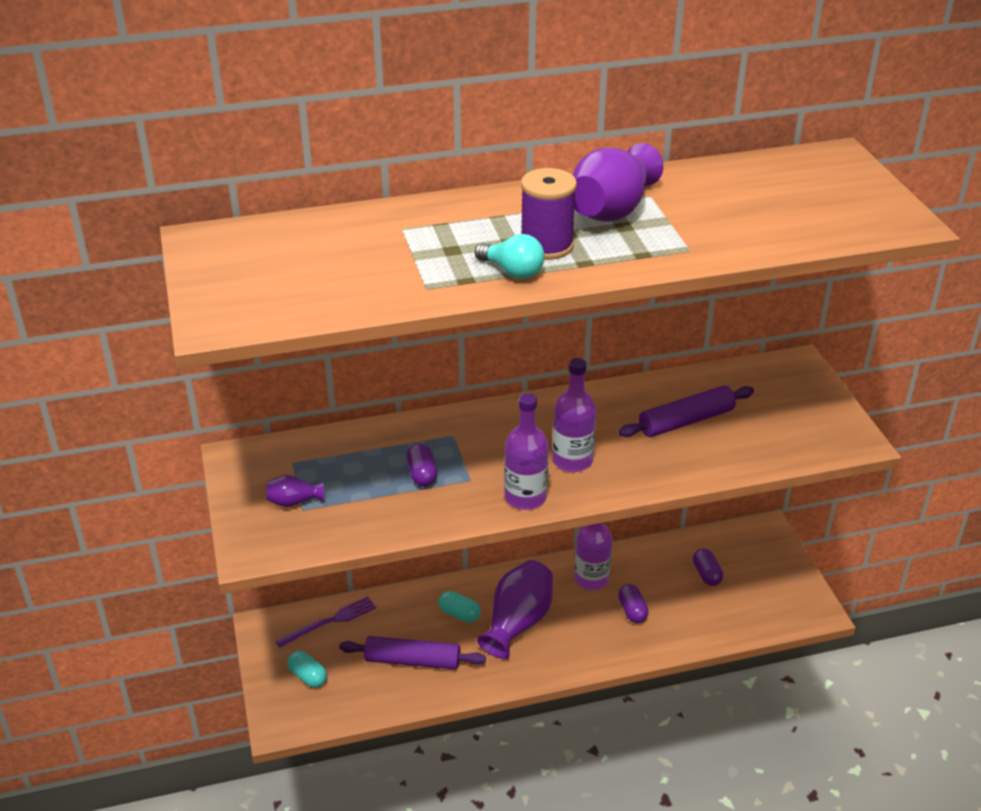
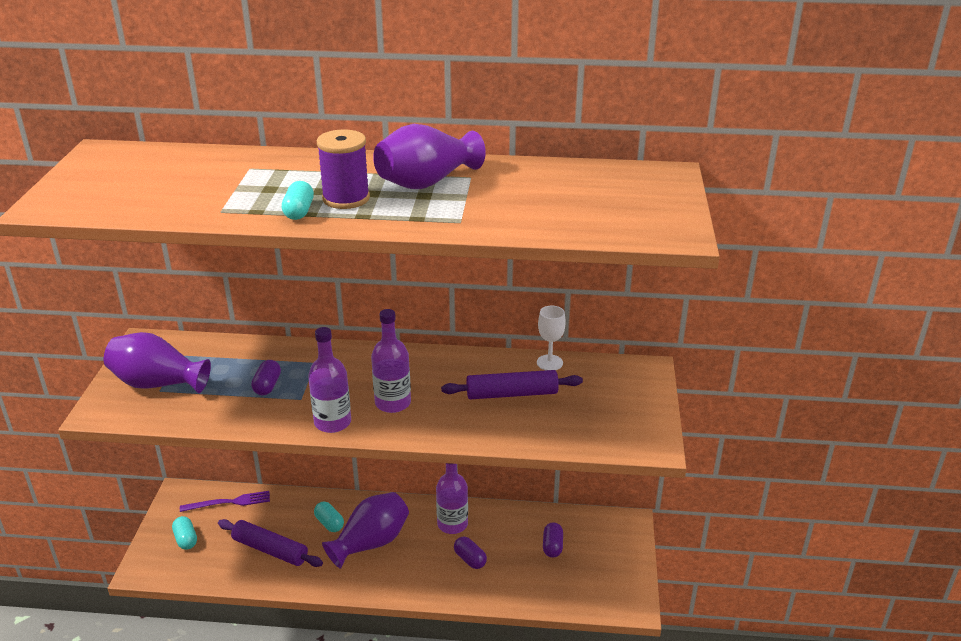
camera: 20 degrees right, 5 degrees down
purple vase [266,475,324,507] -> purple vase [104,332,211,393], size x2.09
turquoise light bulb [475,234,544,279] -> turquoise capsule [282,181,314,220]
purple capsule [618,584,649,623] -> purple capsule turned 45 degrees counterclockwise [454,536,487,569]
none -> white goblet [537,306,566,370]

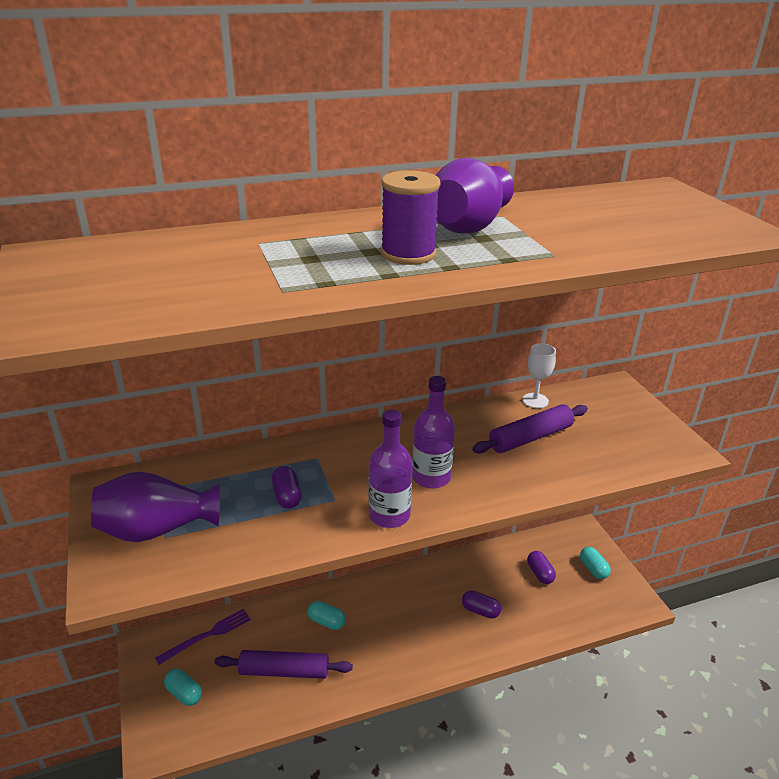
camera: 25 degrees left, 0 degrees up
turquoise capsule [282,181,314,220] -> turquoise capsule moved to [580,547,611,579]
purple vase [322,492,409,569] -> none
purple bottle [436,463,468,534] -> none

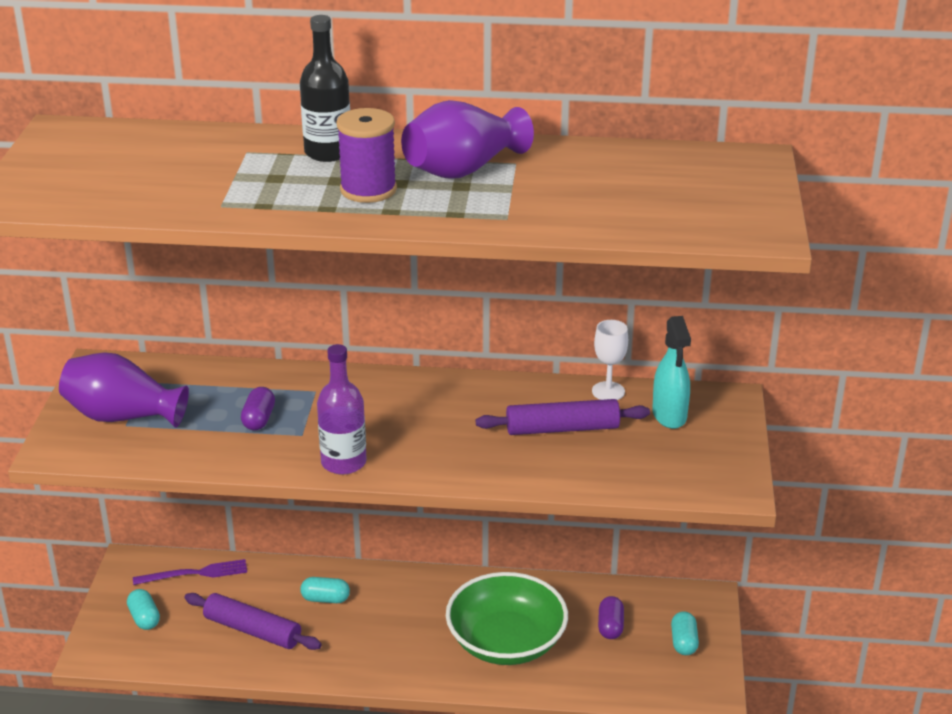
camera: 25 degrees right, 0 degrees up
turquoise capsule [307,601,346,630] -> turquoise capsule turned 45 degrees counterclockwise [300,577,350,603]
purple bottle [412,376,455,489] -> none
purple capsule [462,590,501,619] -> green bowl [446,572,568,665]
none -> black bottle [300,15,350,162]
none -> turquoise spray bottle [652,316,691,429]

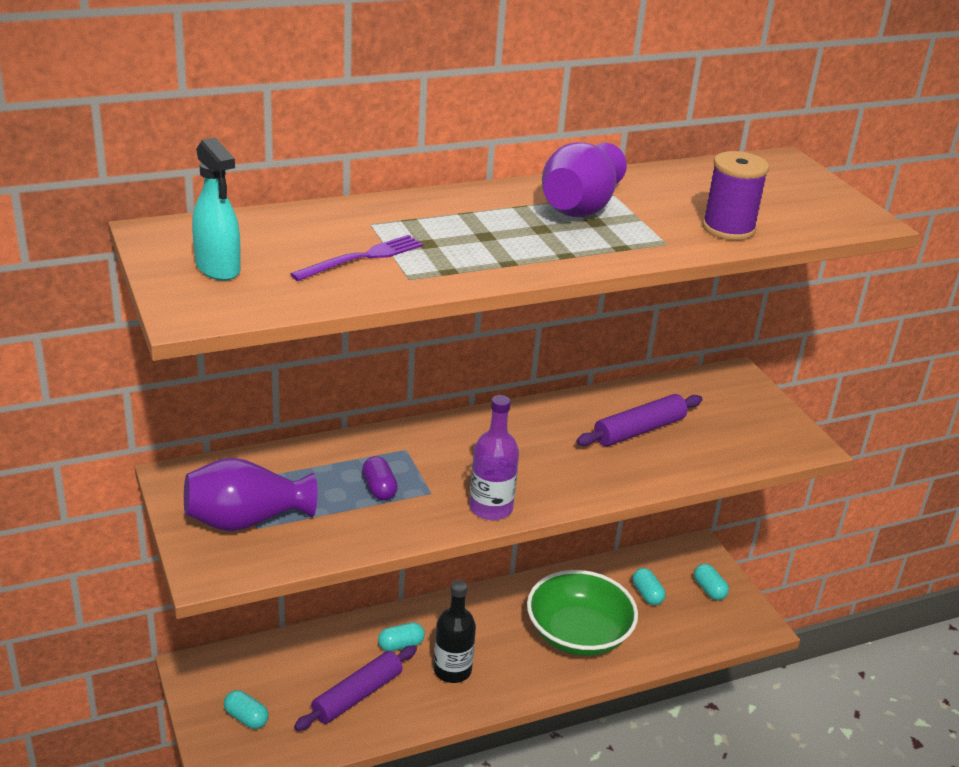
camera: 30 degrees left, 0 degrees up
purple fork [133,559,247,585] -> purple fork moved to [291,235,423,281]
purple rolling pin [184,593,322,650] -> purple rolling pin turned 45 degrees counterclockwise [294,645,417,731]
black bottle [300,15,350,162] -> black bottle moved to [434,580,476,683]
purple spool [336,108,397,203] -> purple spool moved to [702,151,769,240]
white goblet [592,320,628,400] -> none
purple capsule [598,596,624,639] -> turquoise capsule [633,568,665,605]
turquoise spray bottle [652,316,691,429] -> turquoise spray bottle moved to [192,137,241,281]

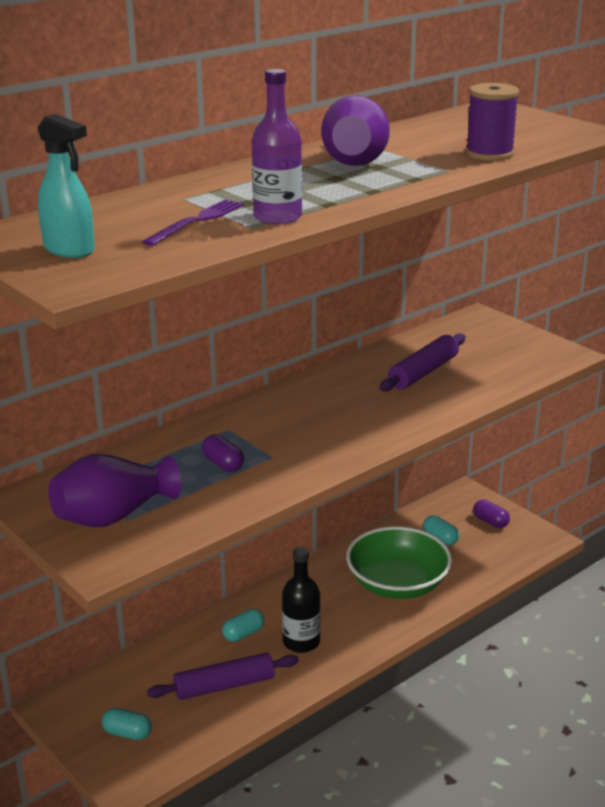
camera: 15 degrees left, 5 degrees down
purple rolling pin [294,645,417,731] -> purple rolling pin turned 45 degrees clockwise [147,653,299,700]
purple bottle [469,395,519,520] -> purple bottle moved to [252,69,302,225]
turquoise capsule [694,564,729,600] -> purple capsule [473,500,510,528]

